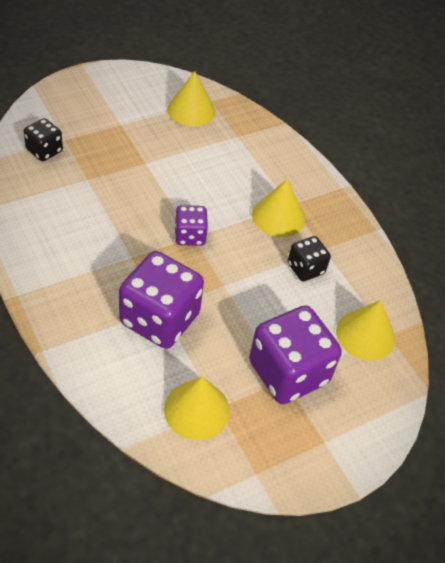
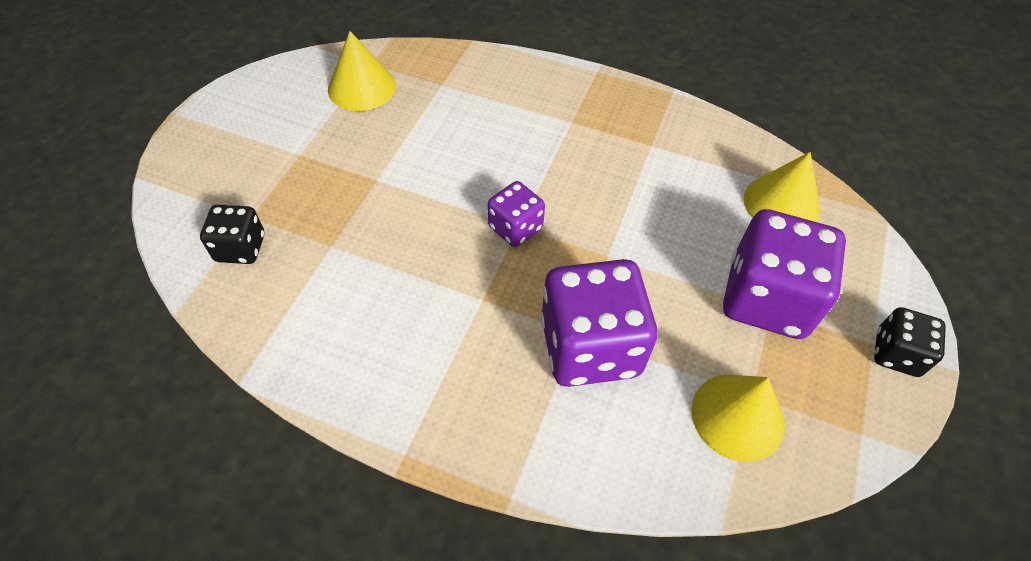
camera: 35 degrees left, 5 degrees up
yellow cone [252,179,305,237] -> none
black dice [288,236,331,282] -> black dice moved to [874,307,946,377]

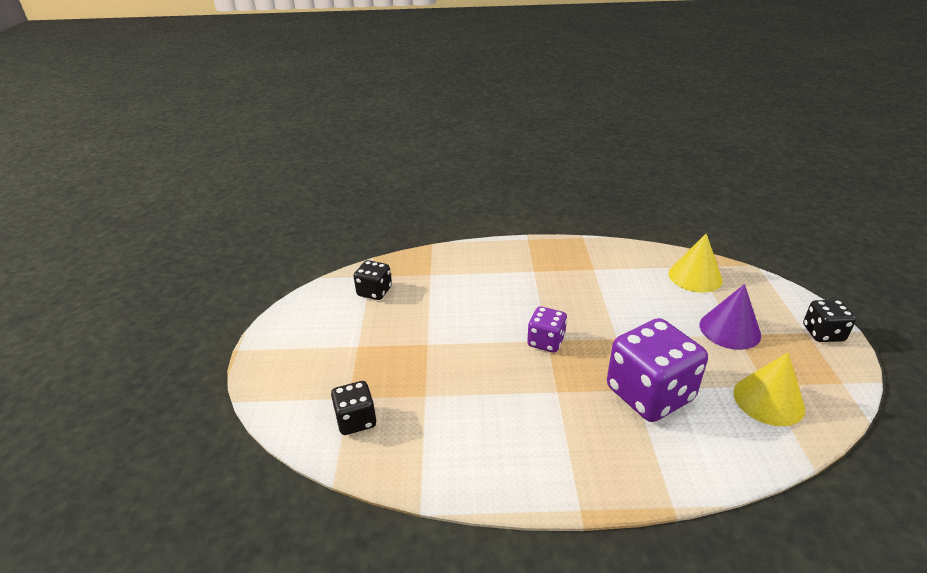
camera: 20 degrees left, 20 degrees down
yellow cone [328,31,396,111] -> black dice [354,260,392,300]
purple dice [723,209,846,339] -> purple cone [700,284,761,350]

